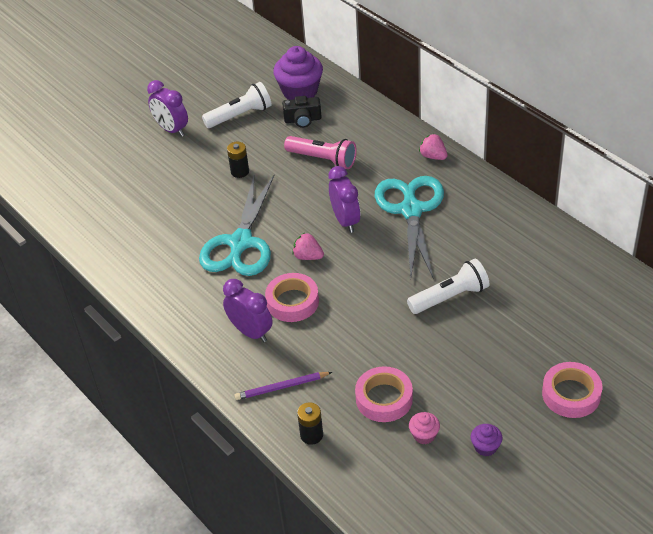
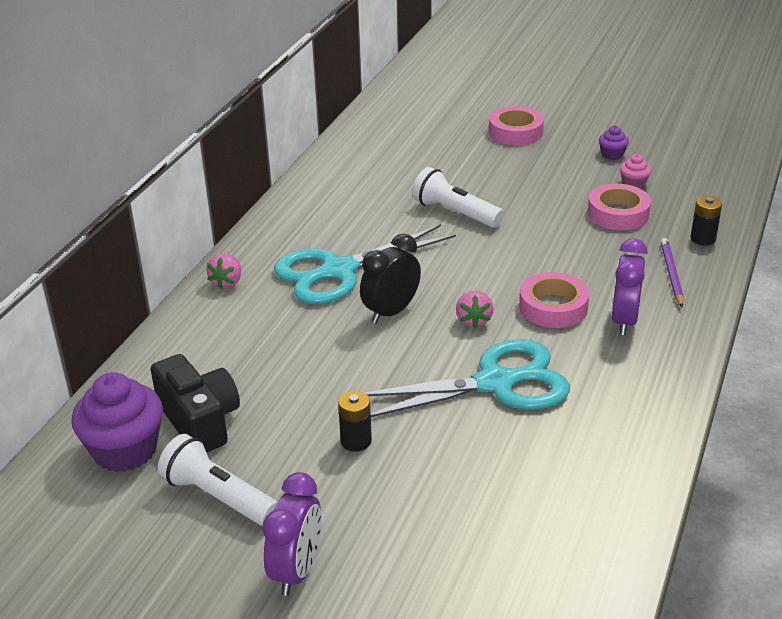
camera: 120 degrees left, 10 degrees down
purple pencil [235,372,332,400] -> purple pencil turned 135 degrees counterclockwise [660,238,684,307]
black camera [282,96,321,128] -> black camera [151,354,240,452], size x1.55
pink flashlight [284,136,357,169] -> none
purple clock [328,166,360,233] -> black clock [360,234,421,324]

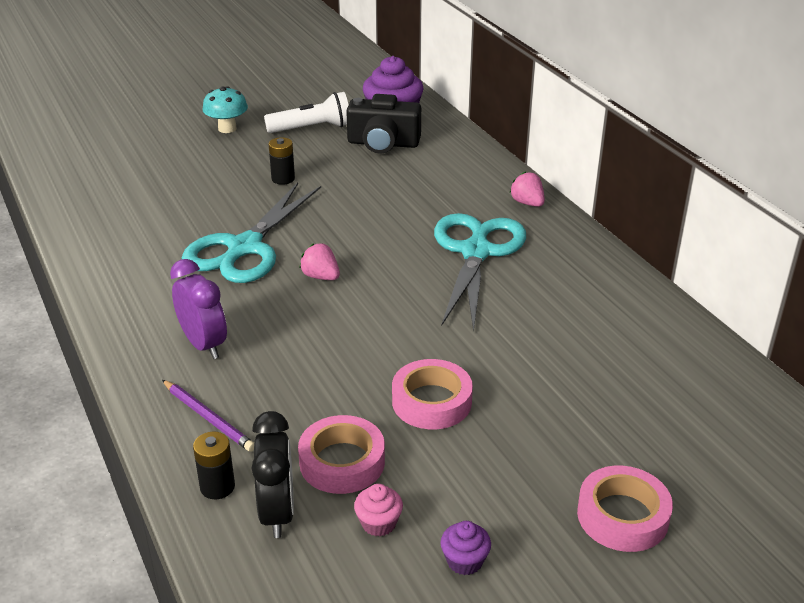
camera: 130 degrees right, 0 degrees up
purple clock [262,472,322,596] -> turquoise mushroom [202,86,248,133]
black clock [360,234,421,324] -> black clock moved to [252,411,294,538]
white flashlight [412,167,504,228] -> none
pink tape [519,272,589,328] -> pink tape moved to [392,359,473,429]

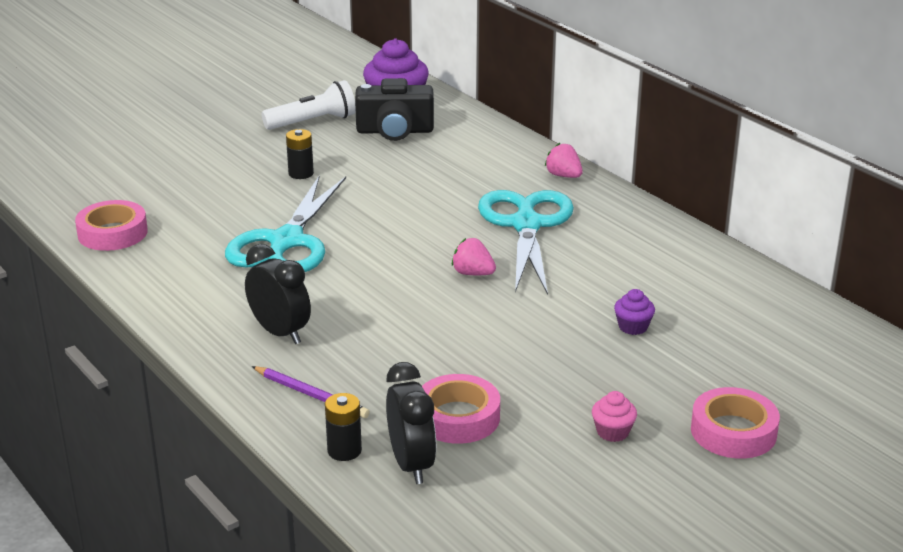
camera: 10 degrees left, 5 degrees down
purple clock [170,259,227,359] -> black clock [245,244,311,344]
turquoise mushroom [202,86,248,133] -> none
pink strawberry [299,243,340,280] -> pink strawberry moved to [452,238,496,275]
pink cupcake [354,484,403,536] -> pink cupcake moved to [592,391,637,442]
pink tape [392,359,473,429] -> pink tape moved to [75,200,148,251]
purple cupcake [441,521,491,575] -> purple cupcake moved to [614,289,655,335]

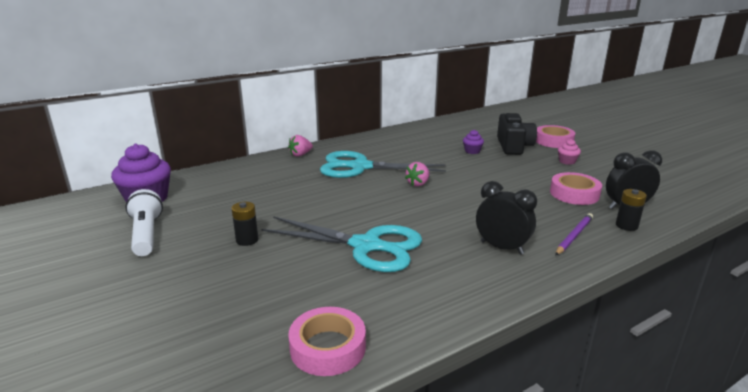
camera: 85 degrees left, 5 degrees down
black clock [245,244,311,344] -> black clock turned 75 degrees clockwise [476,181,537,255]
black camera [355,78,434,141] -> black camera moved to [497,113,537,155]

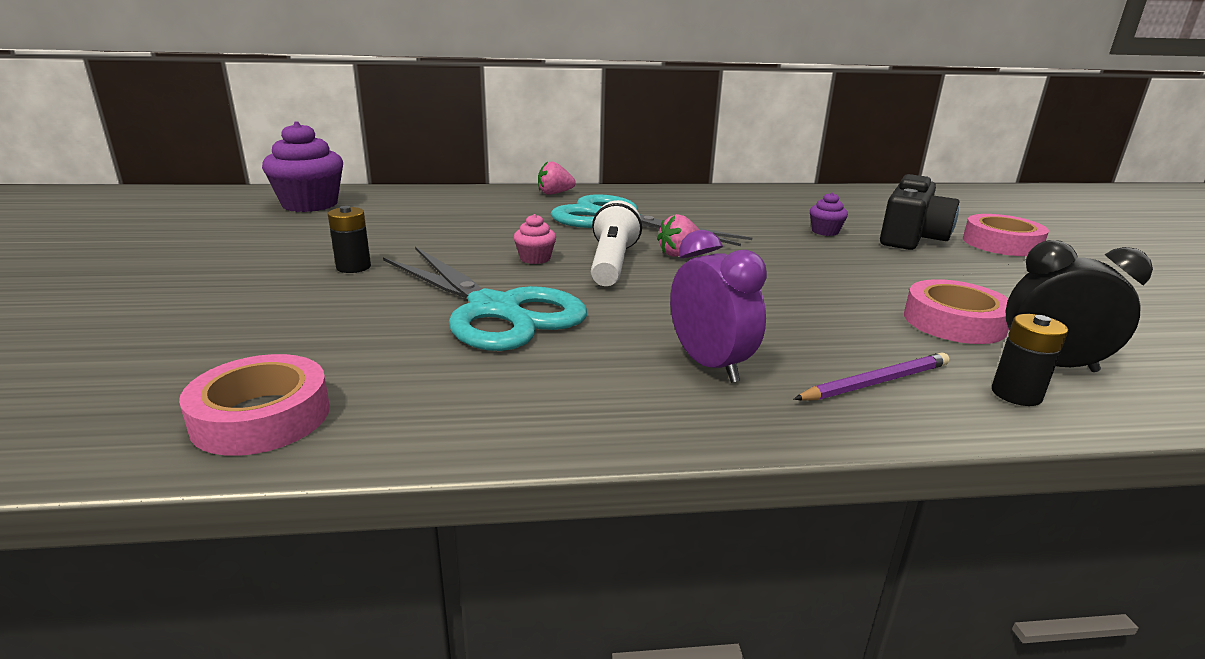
camera: 25 degrees right, 0 degrees up
white flashlight [125,189,163,256] -> white flashlight moved to [591,200,642,286]
black clock [476,181,537,255] -> purple clock [670,230,767,383]
pink cupcake [558,139,581,165] -> pink cupcake moved to [514,214,556,264]

